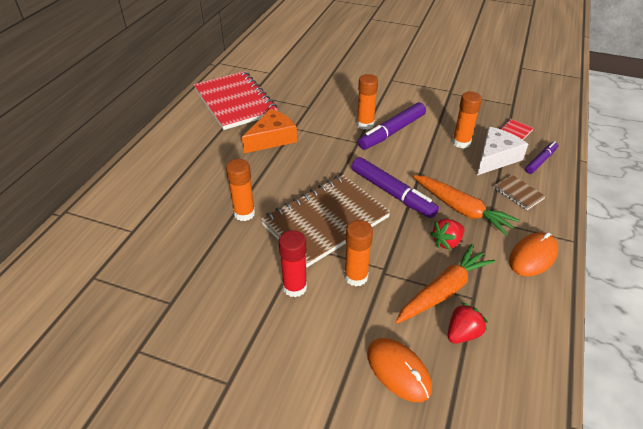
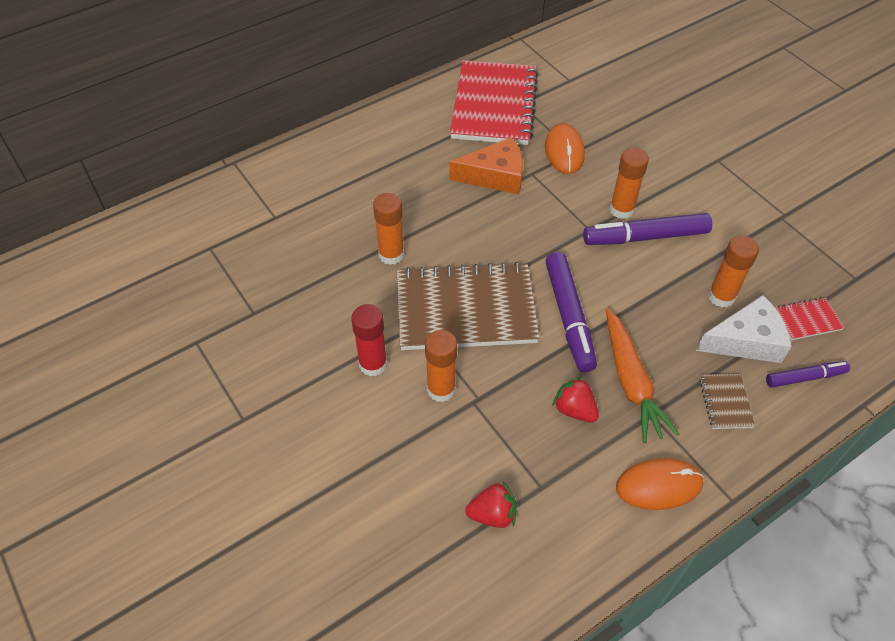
camera: 35 degrees right, 10 degrees up
orange mouse [367,338,432,402] -> orange mouse moved to [545,123,585,174]
orange carrot [395,244,495,324] -> none
red strawberry [430,219,464,250] -> red strawberry turned 45 degrees clockwise [552,376,599,422]

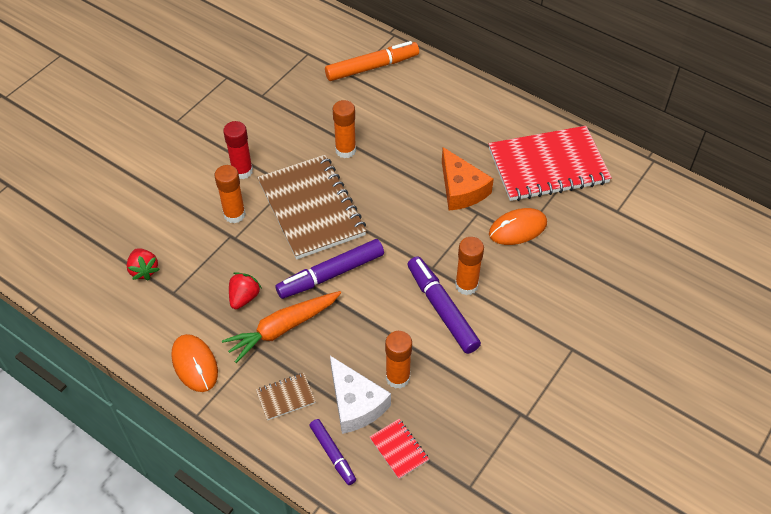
camera: 70 degrees right, 0 degrees up
none -> orange marker [325,41,419,81]

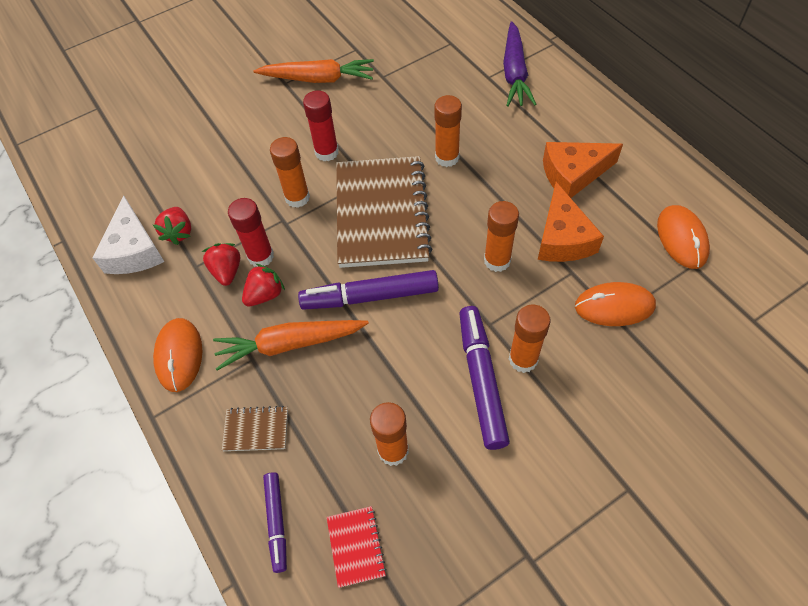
camera: 25 degrees right, 5 degrees up
orange marker [325,41,419,81] -> purple carrot [503,21,537,107]
white cheese [330,356,391,434] -> white cheese moved to [92,195,164,274]
red notebook [489,126,612,201] -> orange mouse [657,205,710,269]
none -> red strawberry [202,243,240,286]
none -> red glue stick [228,198,274,267]
none -> orange carrot [253,59,374,83]
none -> orange glue stick [484,201,519,272]
none -> orange cheese [543,142,623,198]

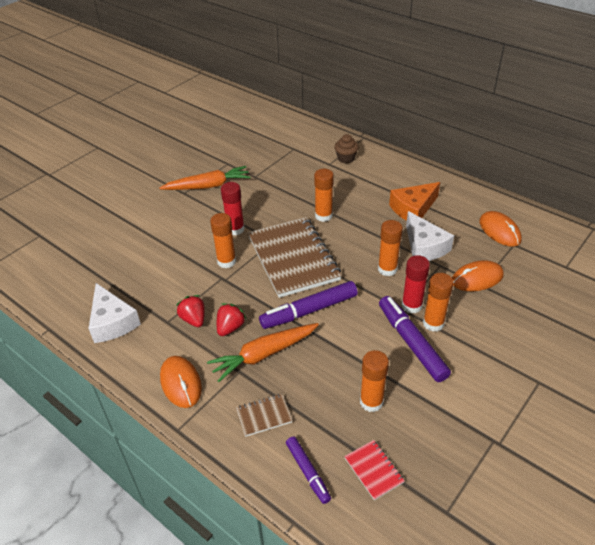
camera: 20 degrees left, 15 degrees down
red strawberry [153,207,191,245] -> none
red glue stick [228,198,274,267] -> red glue stick moved to [402,255,430,314]
purple carrot [503,21,537,107] -> brown cupcake [335,134,359,163]
orange cheese [537,182,604,262] -> white cheese [406,211,454,261]

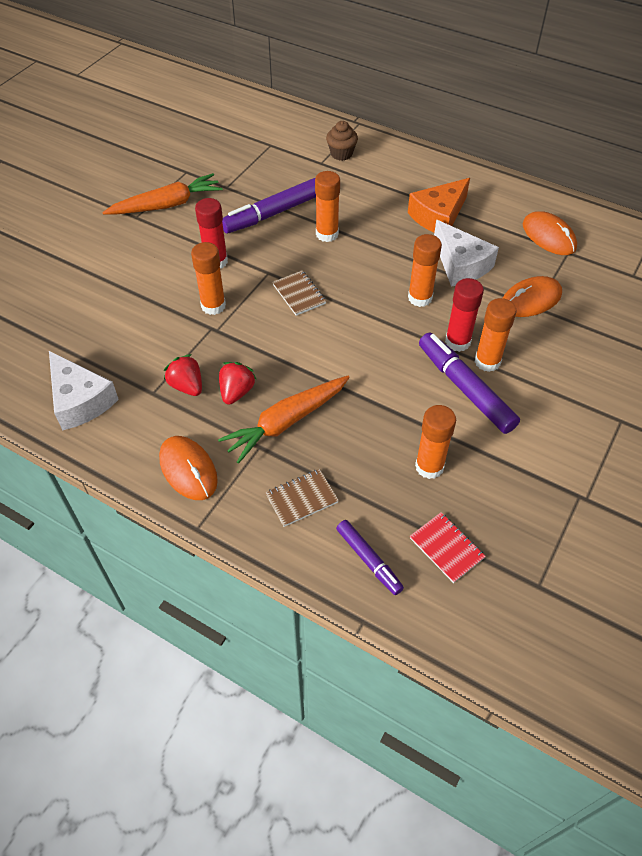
camera: 10 degrees left, 10 degrees up
brown notebook [248,217,342,298] -> brown notebook [272,271,326,316], size x0.41
purple marker [259,281,358,329] -> purple marker moved to [222,178,316,233]

